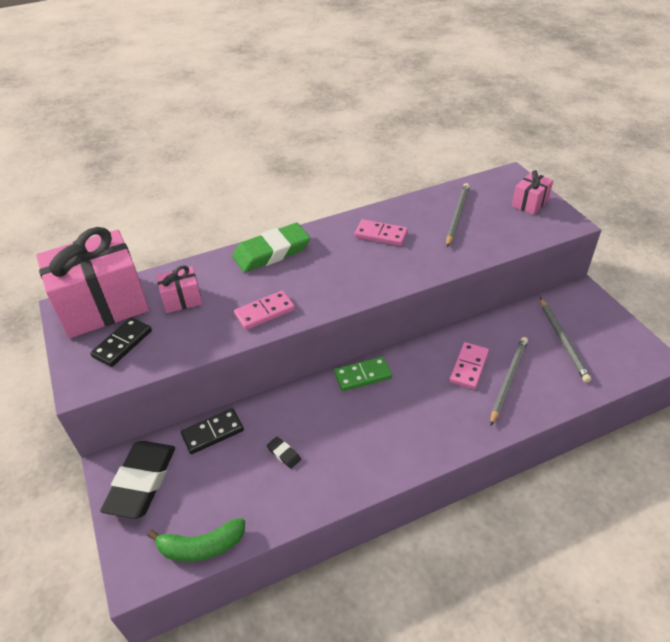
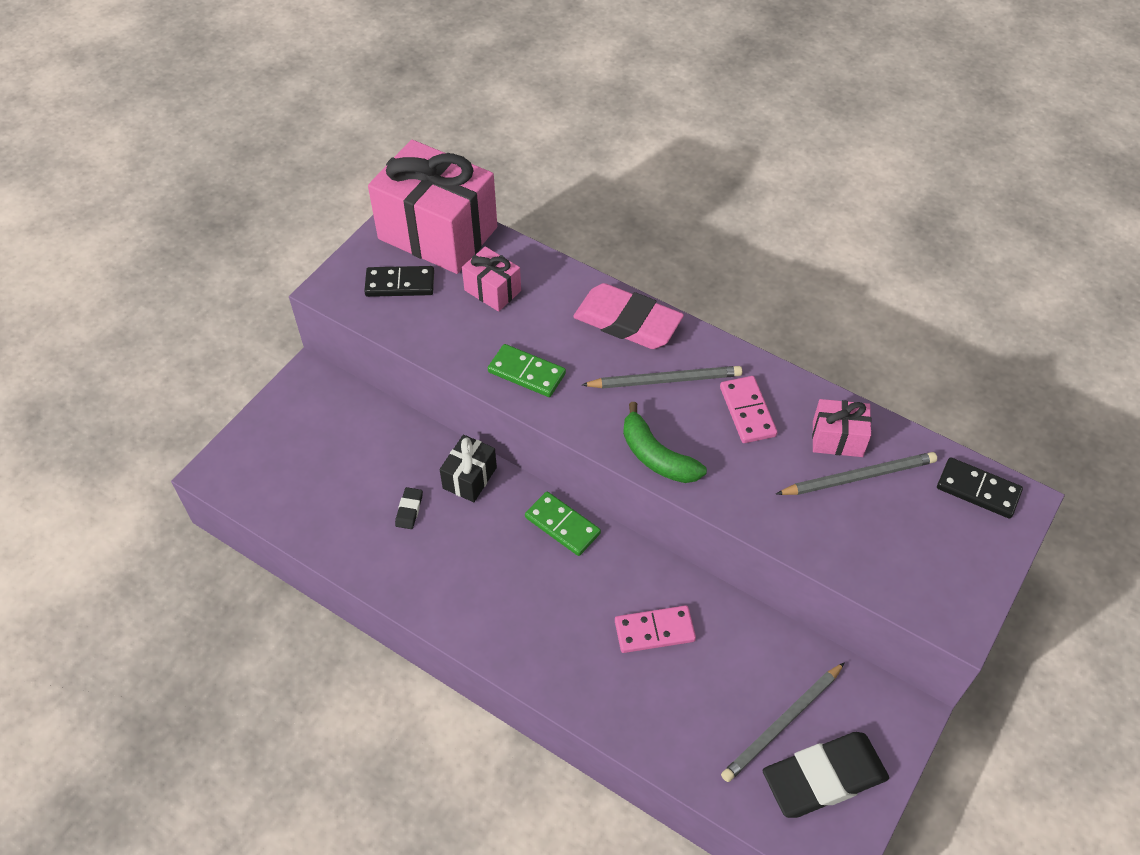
camera: 55 degrees right, 10 degrees up
black eraser [100,441,175,519] -> black eraser moved to [763,732,889,818]
green banana [147,518,245,562] -> green banana moved to [623,402,707,483]
black domino [181,408,244,454] -> black domino moved to [937,457,1023,519]
green eraser [232,223,310,273] -> pink eraser [573,283,684,349]
pink domino [234,291,295,330] -> green domino [488,344,566,397]
grey pencil [490,337,528,426] -> grey pencil moved to [582,366,742,389]
pink gift [512,170,553,215] -> pink gift moved to [812,399,872,457]
none -> black gift [440,435,497,502]

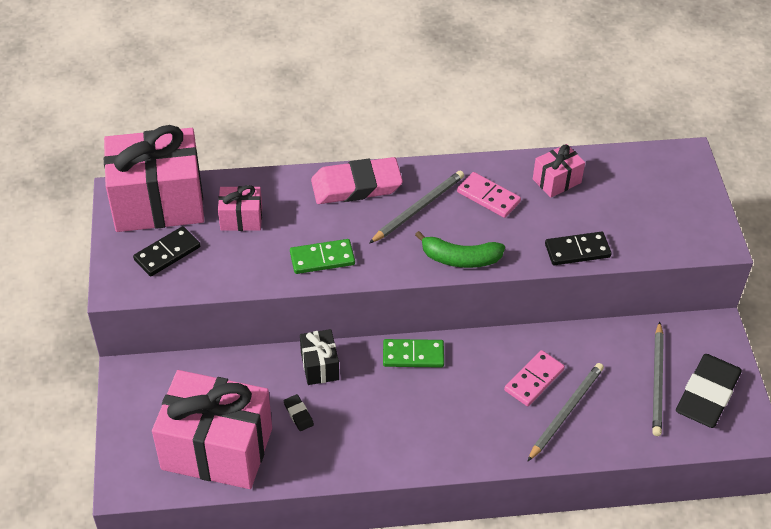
camera: 40 degrees left, 5 degrees down
grey pencil [776,452,937,495] -> grey pencil moved to [527,363,604,462]
black domino [937,457,1023,519] -> black domino moved to [545,231,612,265]
none -> pink gift [152,370,272,489]

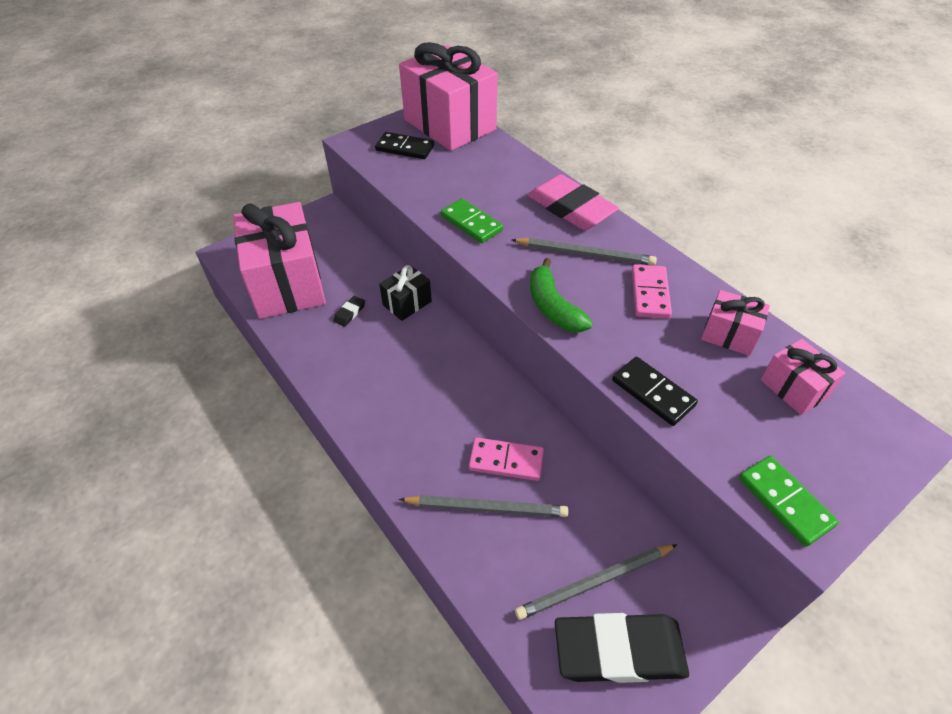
camera: 60 degrees right, 0 degrees up
pink gift [218,185,262,231] -> pink gift moved to [761,339,846,415]
green domino [383,339,444,368] -> green domino moved to [739,456,839,547]

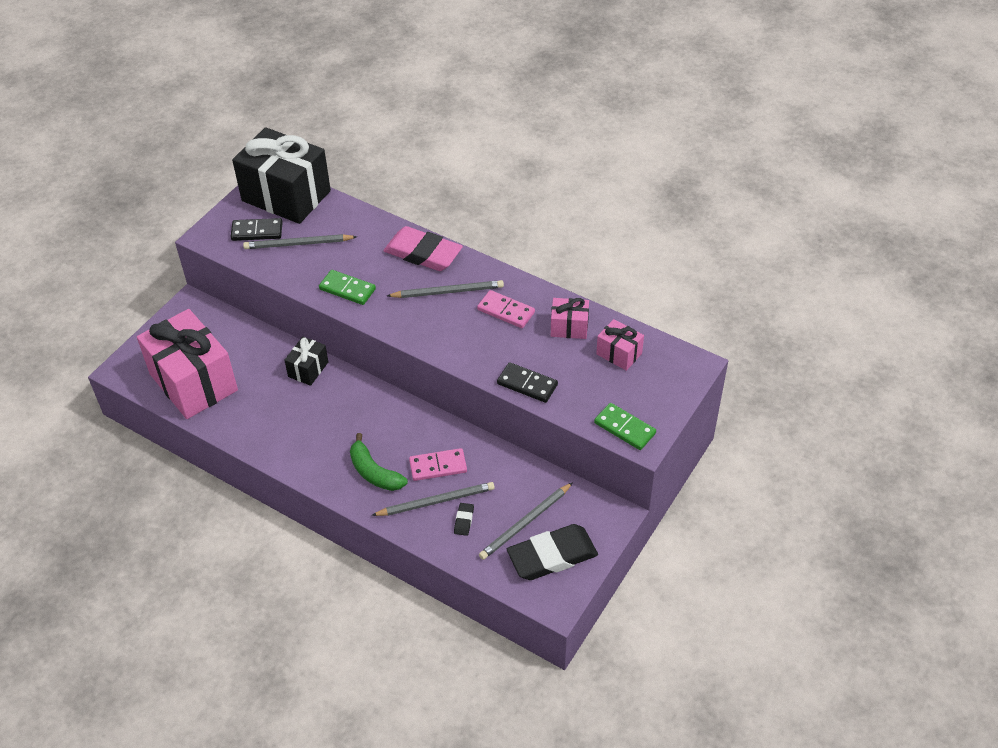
camera: 20 degrees left, 0 degrees up
black eraser [333,296,365,327] -> black eraser moved to [454,503,474,536]
pink gift [399,42,498,151] -> black gift [232,127,331,224]
green banana [530,258,593,332] -> green banana moved to [350,433,408,491]
pink domino [632,264,672,319] -> pink domino turned 45 degrees counterclockwise [477,290,535,328]
none -> grey pencil [243,234,357,249]

